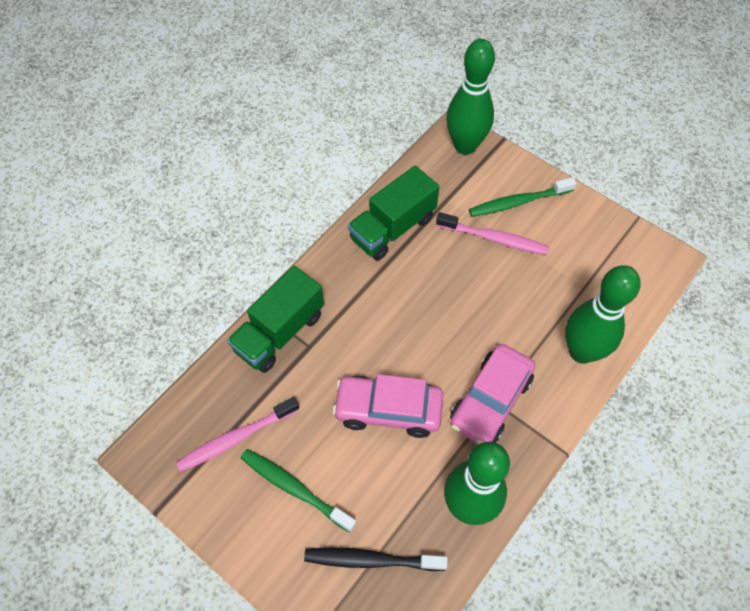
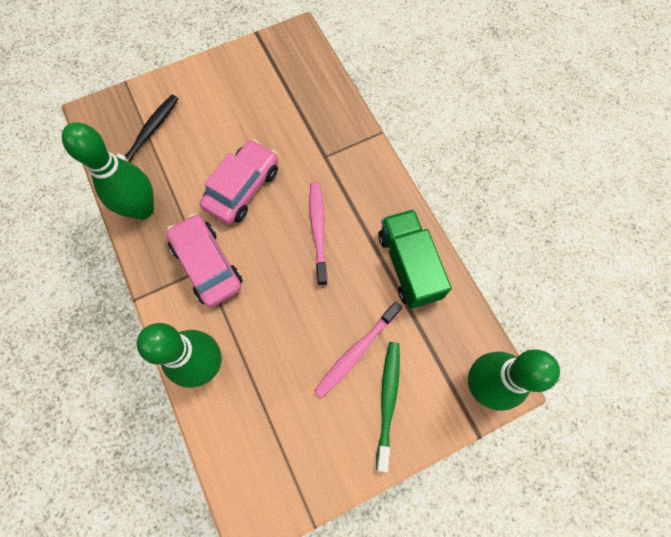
camera: 115 degrees right, 10 degrees up
pink toothbrush [176,397,299,472] -> pink toothbrush moved to [309,182,328,286]
green truck [227,266,324,373] -> none
green toothbrush [241,449,356,533] -> none

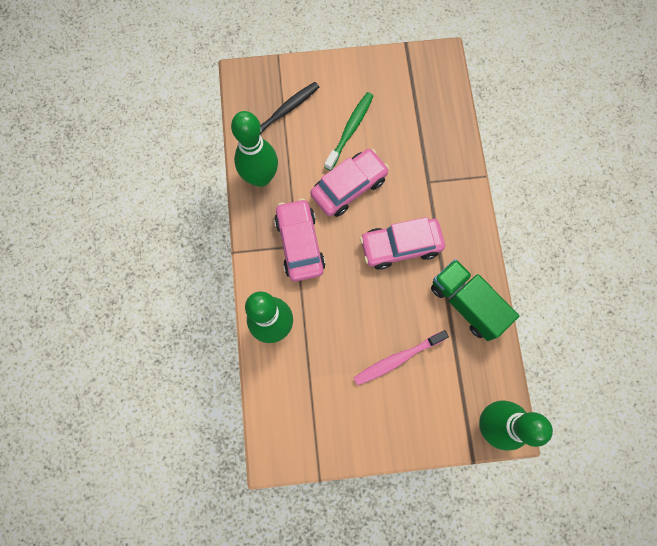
camera: 20 degrees right, 5 degrees up
pink toothbrush [309,182,328,286] -> pink car [360,217,445,270]
green toothbrush [376,342,400,472] -> green toothbrush moved to [325,92,373,171]
green truck [378,209,452,309] -> green truck turned 45 degrees counterclockwise [431,259,519,341]

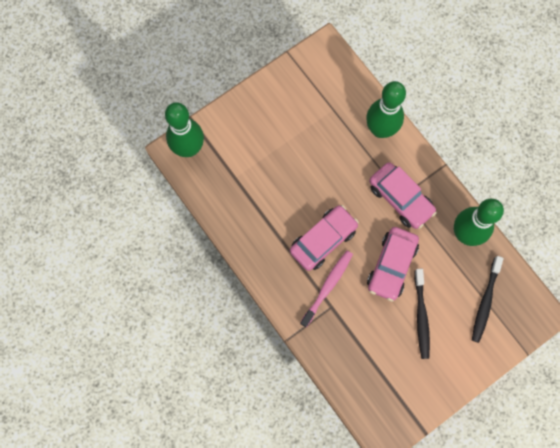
camera: 150 degrees right, 0 degrees up
green toothbrush [325,92,373,171] -> black toothbrush [414,269,430,359]
pink toothbrush [353,330,449,386] -> pink toothbrush moved to [300,251,353,328]
green truck [431,259,519,341] -> none

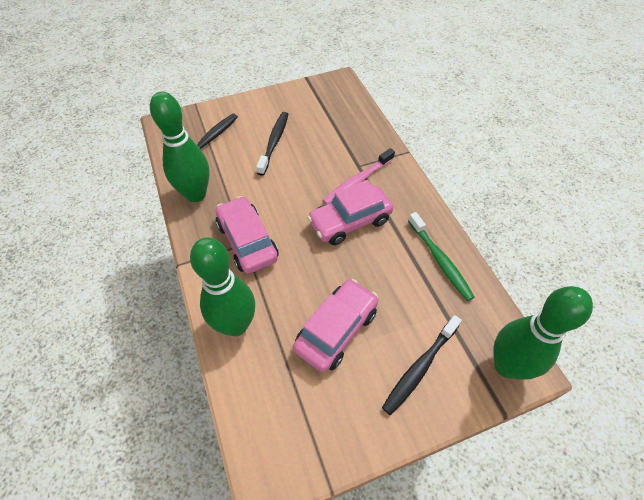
camera: 165 degrees left, 20 degrees down
pink car [367,227,419,302] -> pink car moved to [293,279,378,372]
none -> black toothbrush [382,315,462,415]
none -> green toothbrush [408,212,475,301]

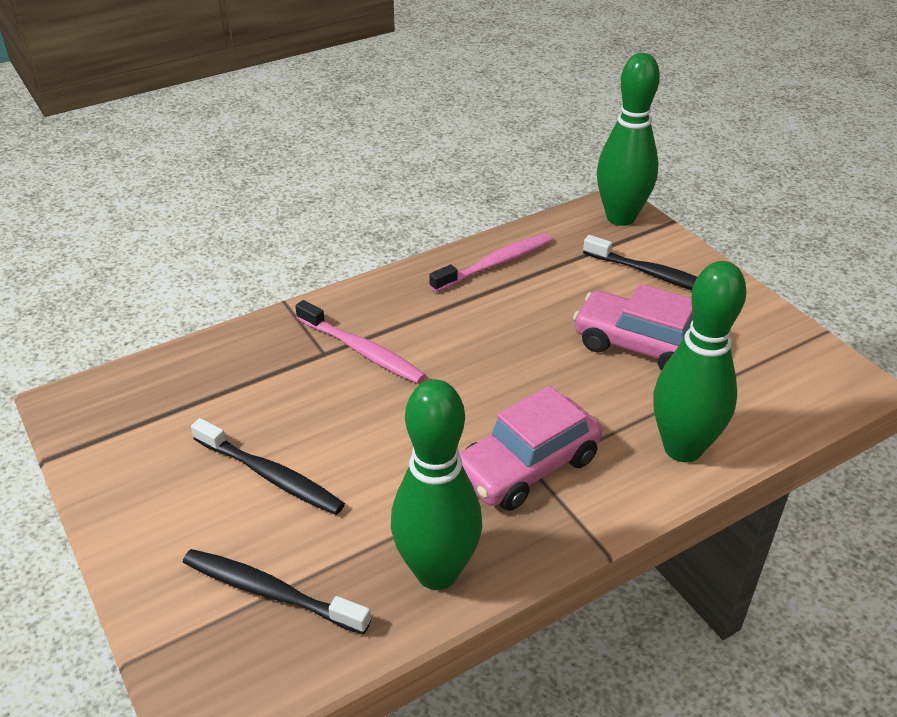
camera: 100 degrees left, 15 degrees down
black toothbrush [256,112,288,176] -> black toothbrush turned 150 degrees counterclockwise [191,418,345,515]
pink car [307,180,393,245] -> none
green toothbrush [408,212,475,301] -> pink toothbrush [429,233,552,292]

